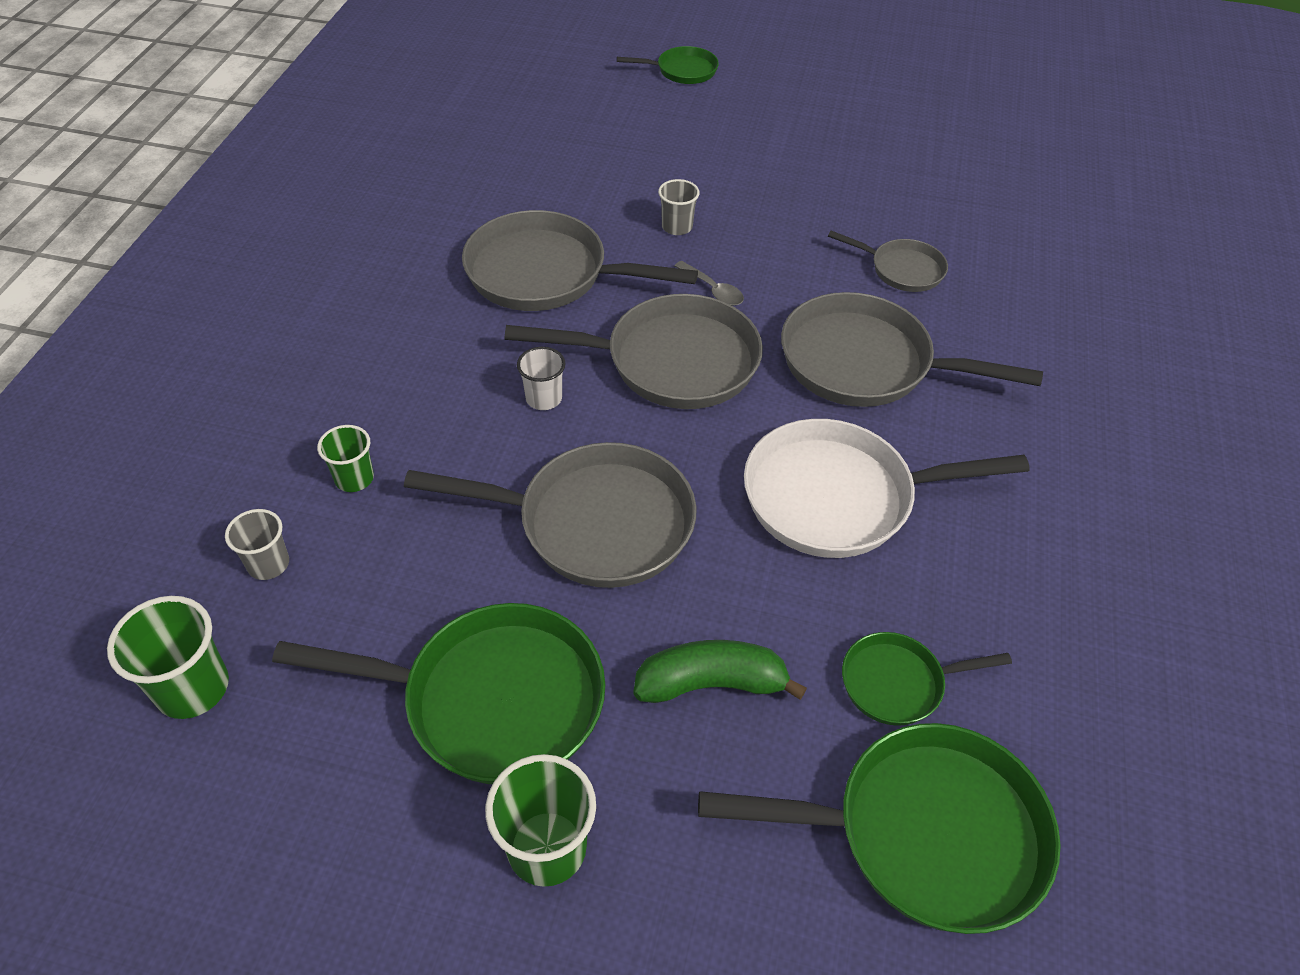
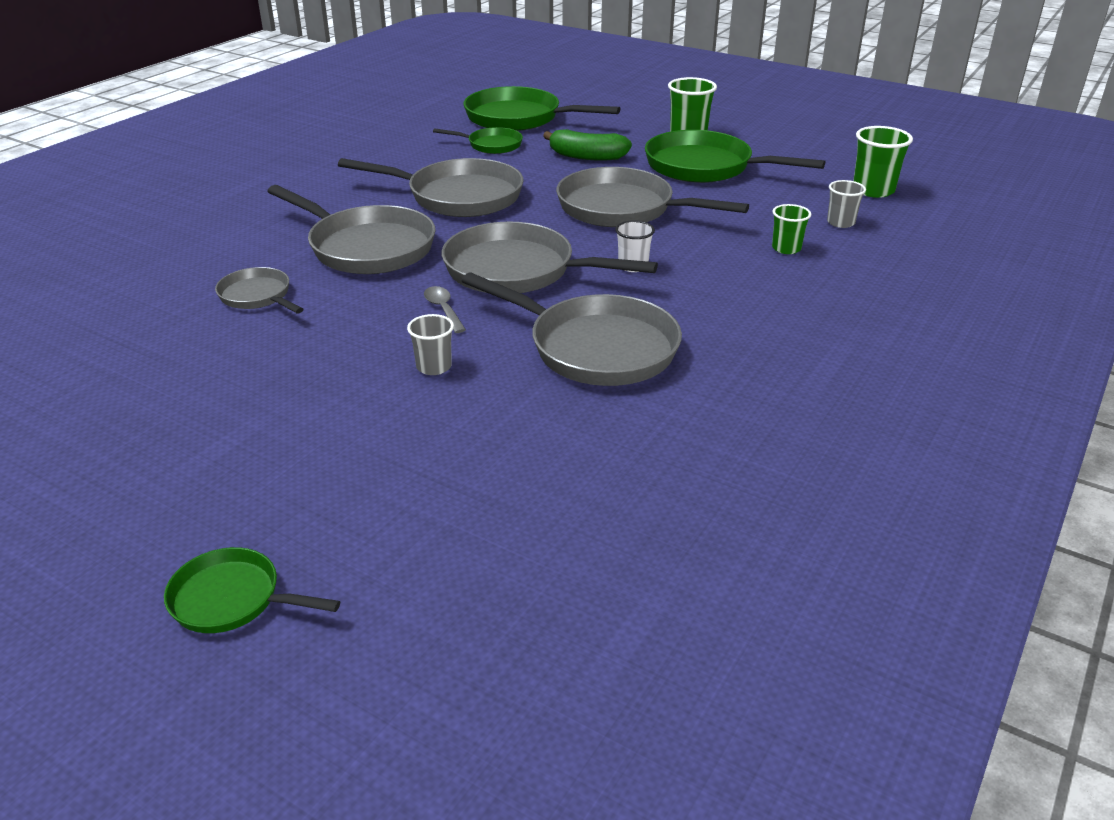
camera: 160 degrees left, 15 degrees down
white pan [744,419,1030,558] -> grey pan [338,158,523,217]

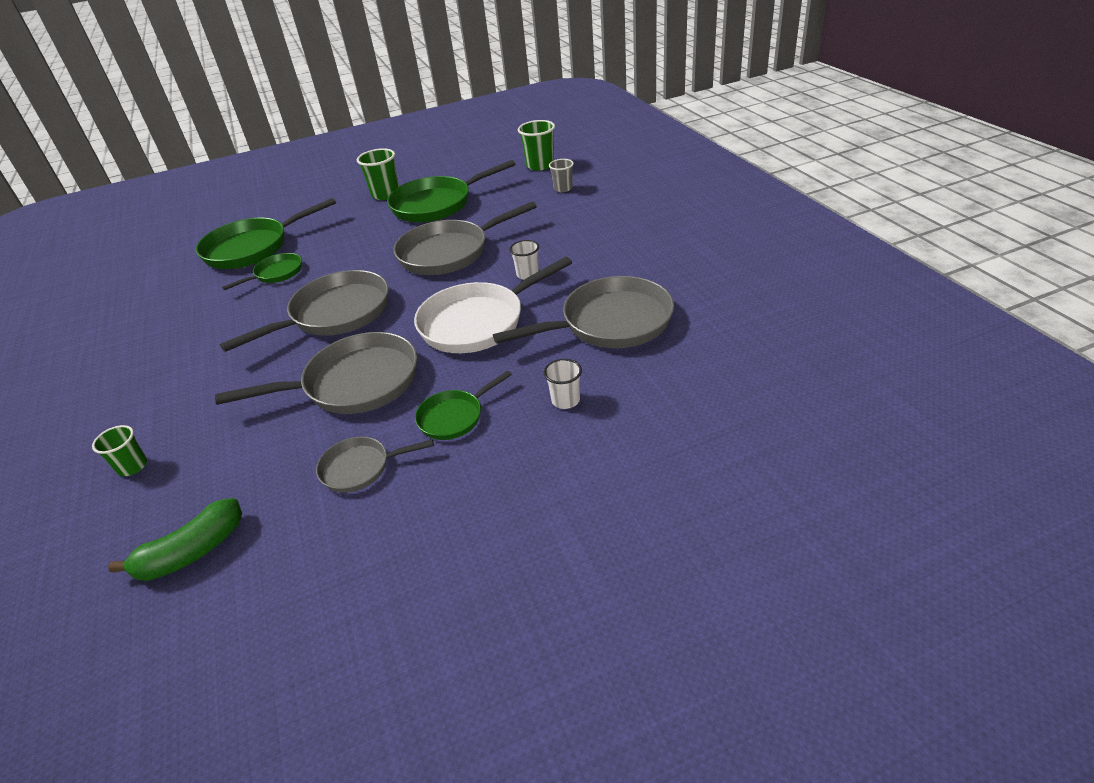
camera: 50 degrees left, 5 degrees up
green pan [164,547,340,633] -> green pan moved to [415,371,512,440]
grey cup [407,314,454,375] -> white cup [544,359,582,409]
grey spoon [424,286,466,333] -> none
grey pan [442,222,658,293] -> white pan [414,257,572,353]
green banana [543,129,632,161] -> green banana moved to [108,498,242,581]
green cup [772,204,811,254] -> green cup moved to [92,425,147,476]

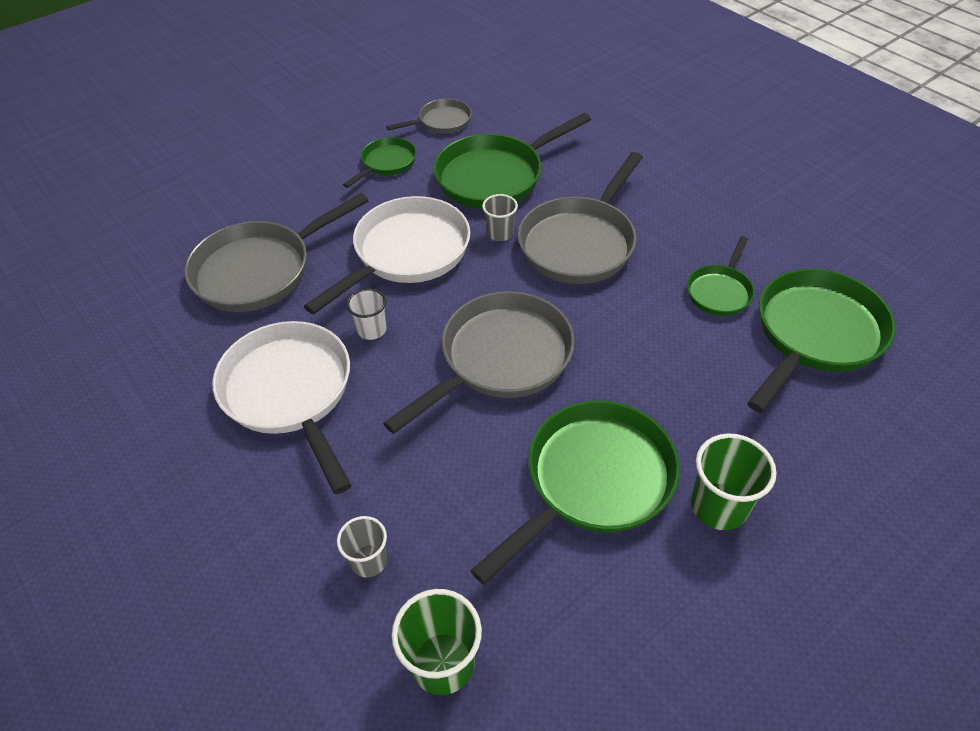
camera: 160 degrees right, 10 degrees up
green cup [92,425,147,476] -> none
green banana [108,498,242,581] -> none
grey pan [215,332,417,414] -> green pan [434,113,591,209]
white cup [544,359,582,409] -> none
none -> white pan [212,321,351,494]
none -> grey cup [482,194,518,241]

